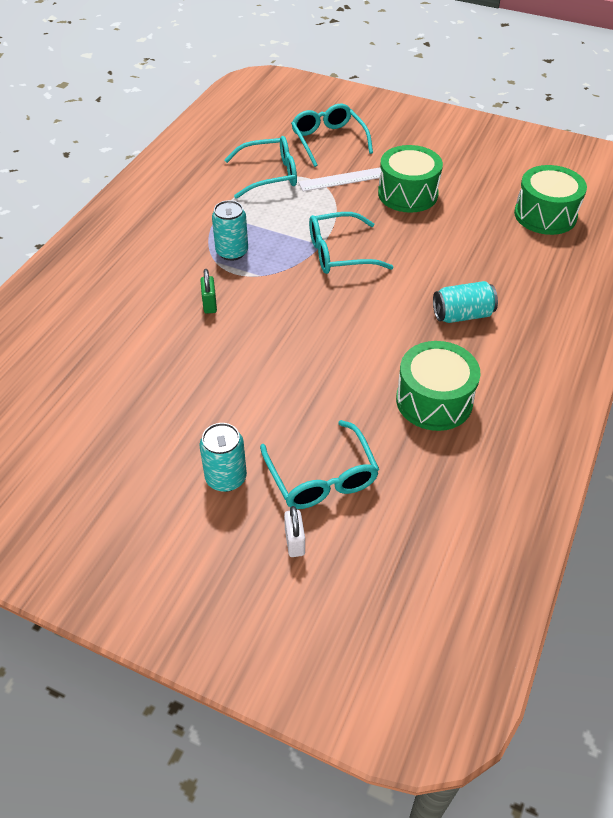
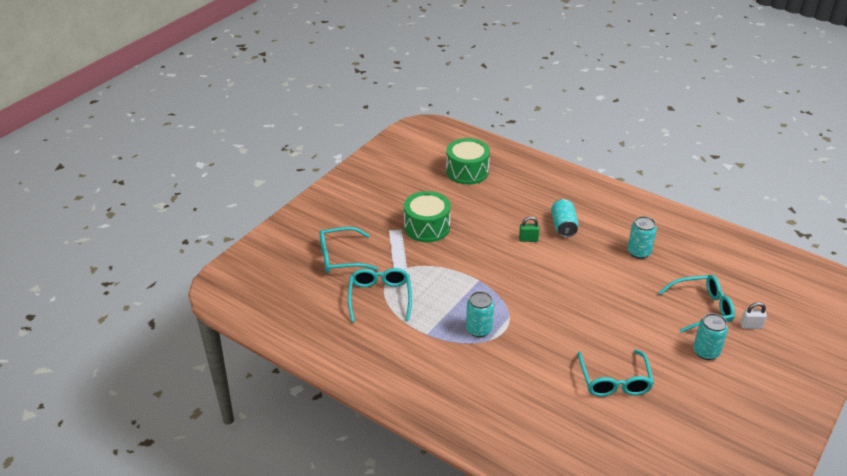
camera: 80 degrees left, 10 degrees down
green padlock [201,269,217,314] -> green padlock moved to [519,216,540,242]
turquoise glasses [309,212,393,274] -> turquoise glasses moved to [578,350,654,397]
green drum [396,341,481,431] -> turquoise can [627,216,657,259]

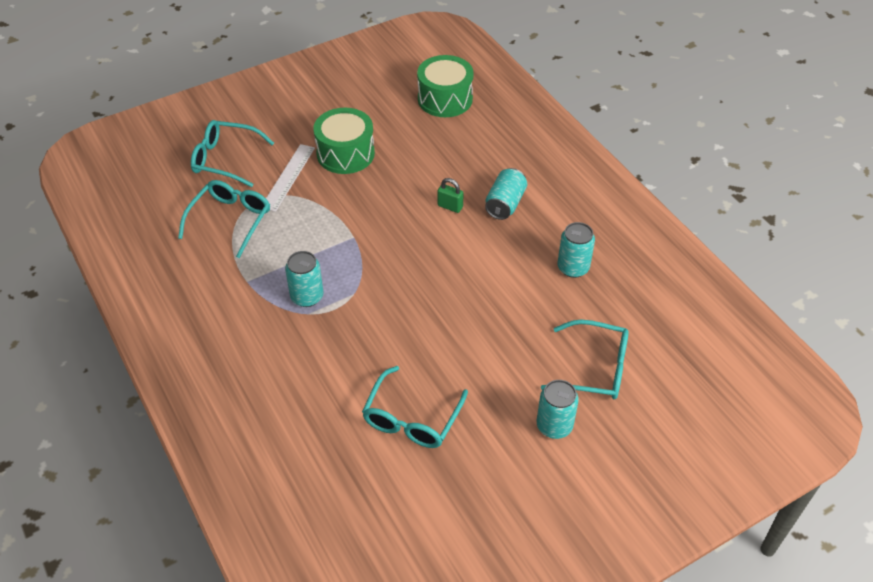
camera: 25 degrees right, 10 degrees up
white padlock [740,302,767,329] -> none

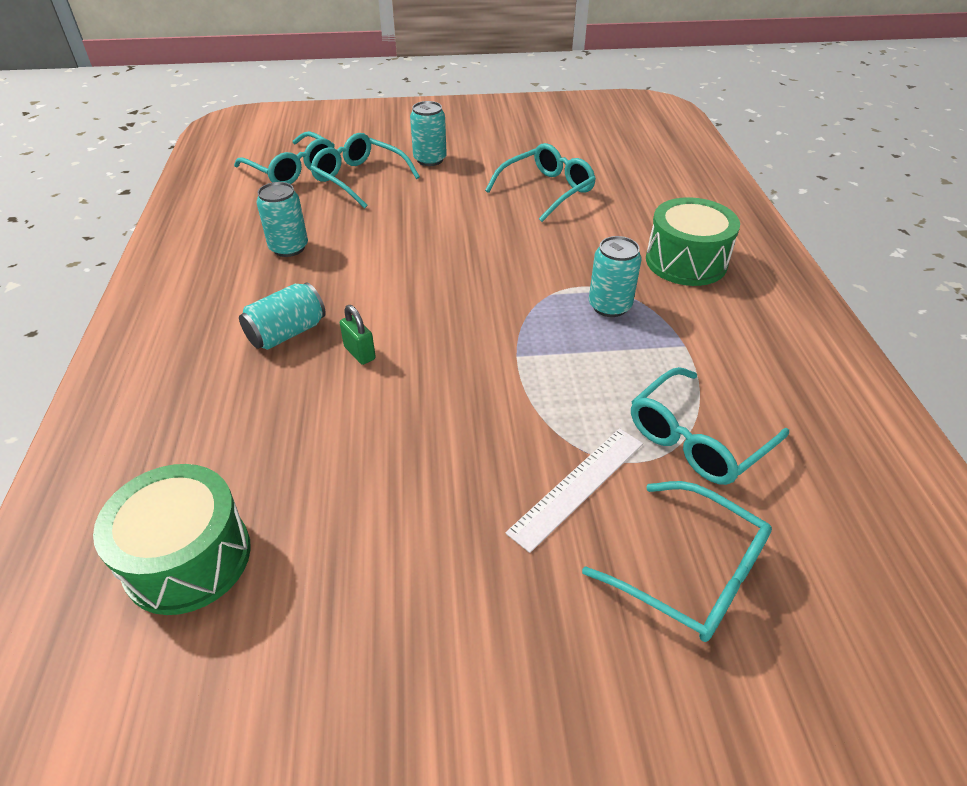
camera: 155 degrees left, 5 degrees down
green drum [314,108,375,174] -> green drum moved to [646,197,740,286]
none -> turquoise glasses [234,131,335,184]

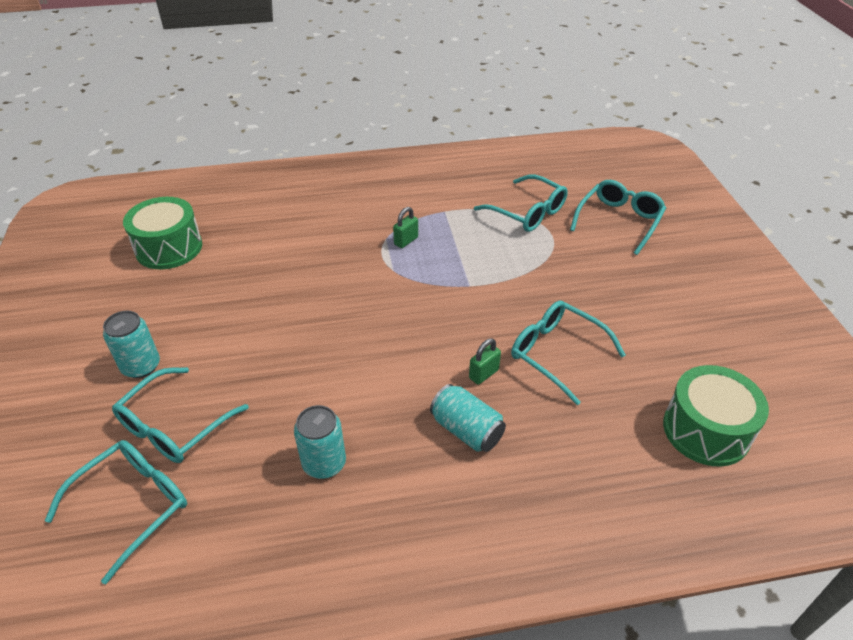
camera: 95 degrees left, 0 degrees up
turquoise glasses [485,143,596,222] -> turquoise glasses moved to [511,300,626,406]
white ruler [505,428,643,553] -> none
turquoise can [589,236,642,317] -> green padlock [393,207,418,248]
green drum [646,197,740,286] -> green drum moved to [123,197,202,270]

